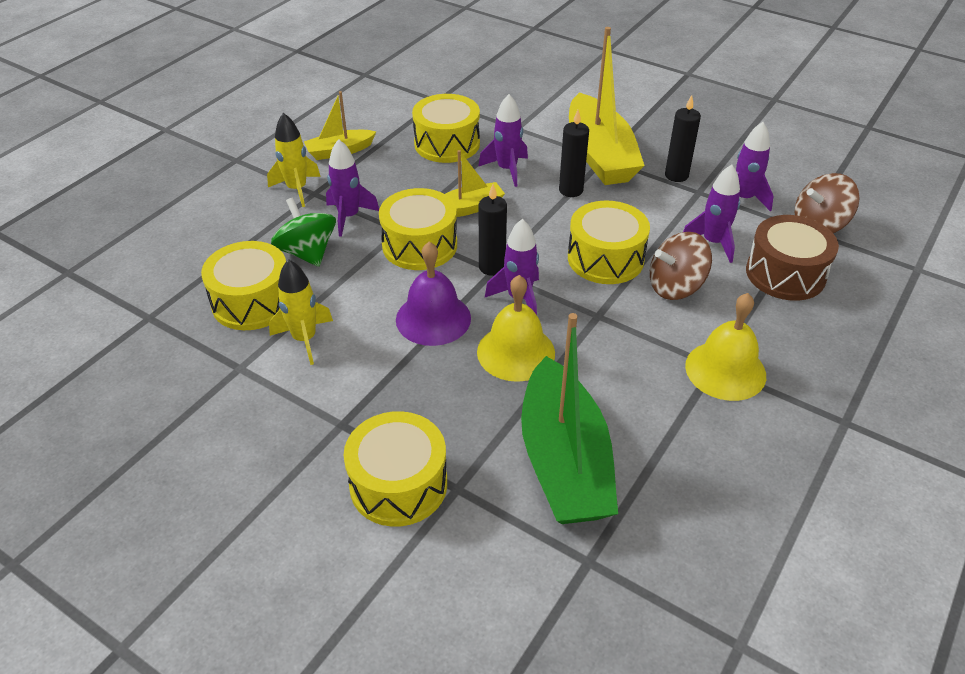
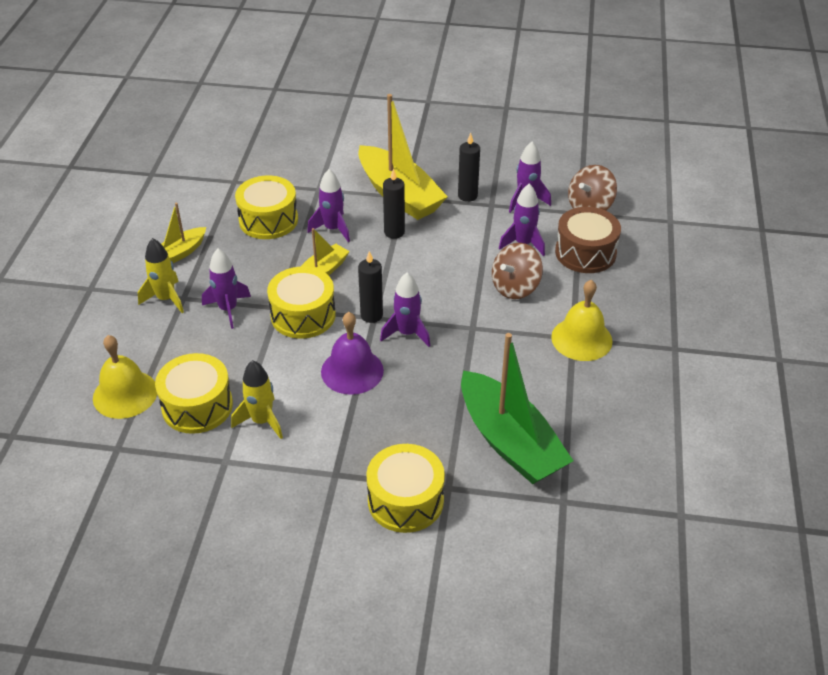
camera: 25 degrees left, 0 degrees up
green spinning top [271,198,336,267] -> none
yellow bell [477,275,555,382] -> yellow bell moved to [93,335,157,419]
yellow drum [568,201,650,284] -> none

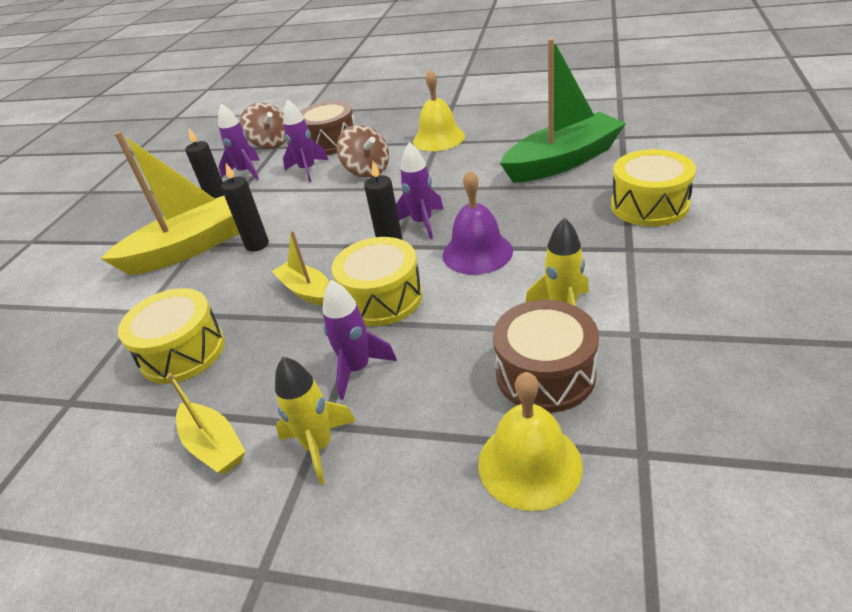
camera: 80 degrees left, 5 degrees down
yellow drum [155,353,233,434] -> brown drum [493,300,599,413]
purple rocket [307,169,350,242] -> none

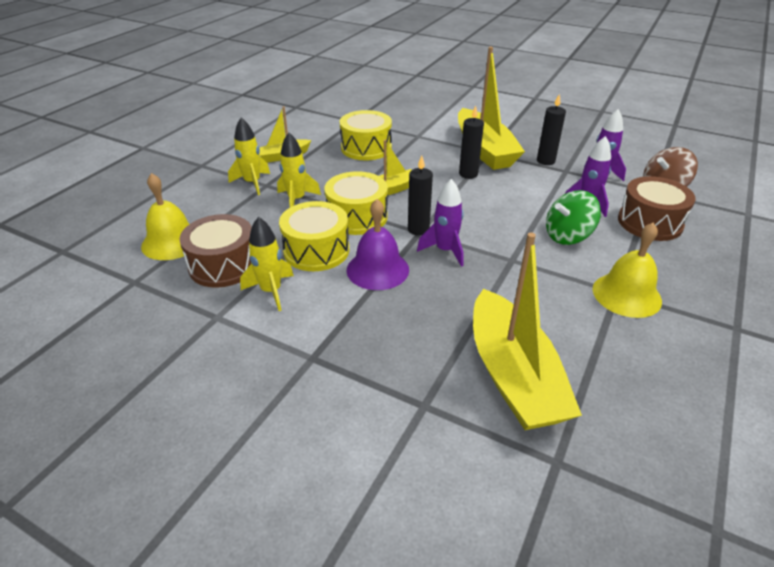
camera: 100 degrees right, 0 degrees up
purple rocket [323,280,397,400] -> yellow rocket [277,133,321,207]
brown spinning top [337,125,389,178] -> green spinning top [546,190,601,245]
green boat [500,38,626,183] -> yellow boat [473,232,582,430]
yellow drum [611,149,696,226] -> yellow drum moved to [279,201,350,271]

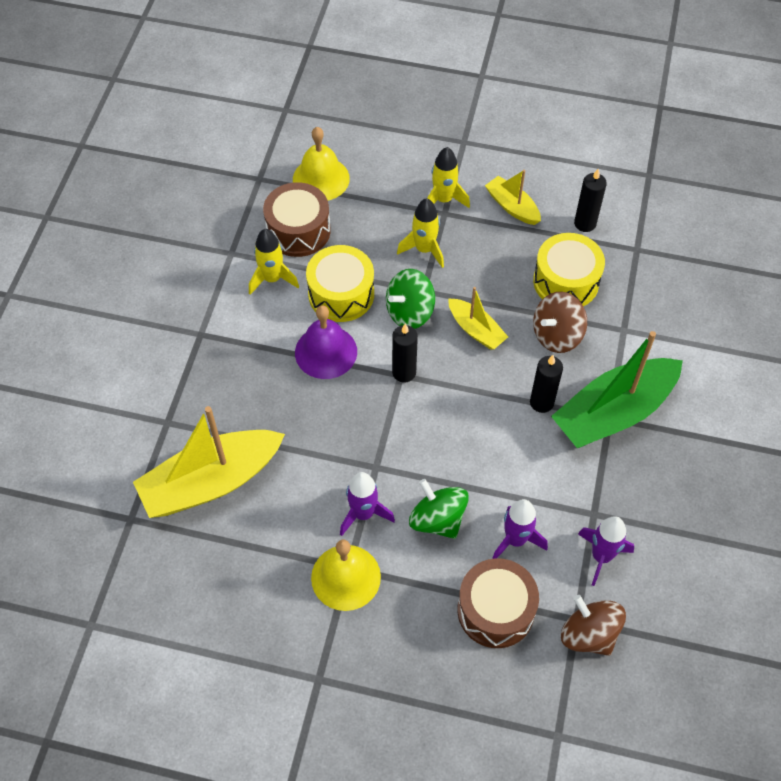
camera: 75 degrees right, 20 degrees up
yellow drum [324,171,388,235] -> green spinning top [386,269,435,329]
purple rocket [417,179,464,267] -> purple rocket moved to [340,472,395,536]
yellow boat [458,47,525,170] -> green boat [551,331,683,448]
black candle [537,93,566,165] -> black candle moved to [574,169,607,232]
none -> brown spinning top [533,292,587,353]

